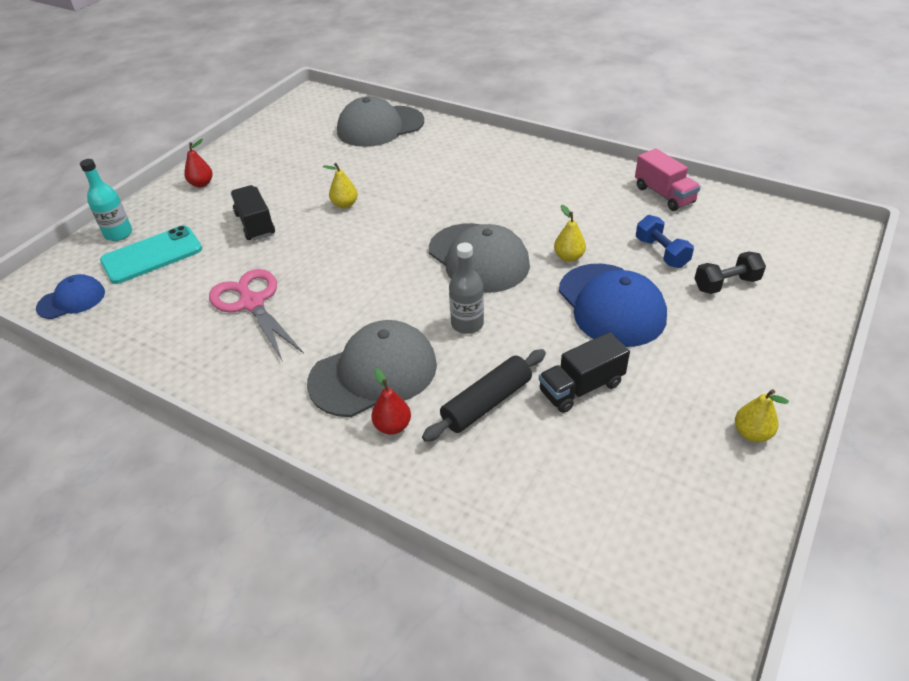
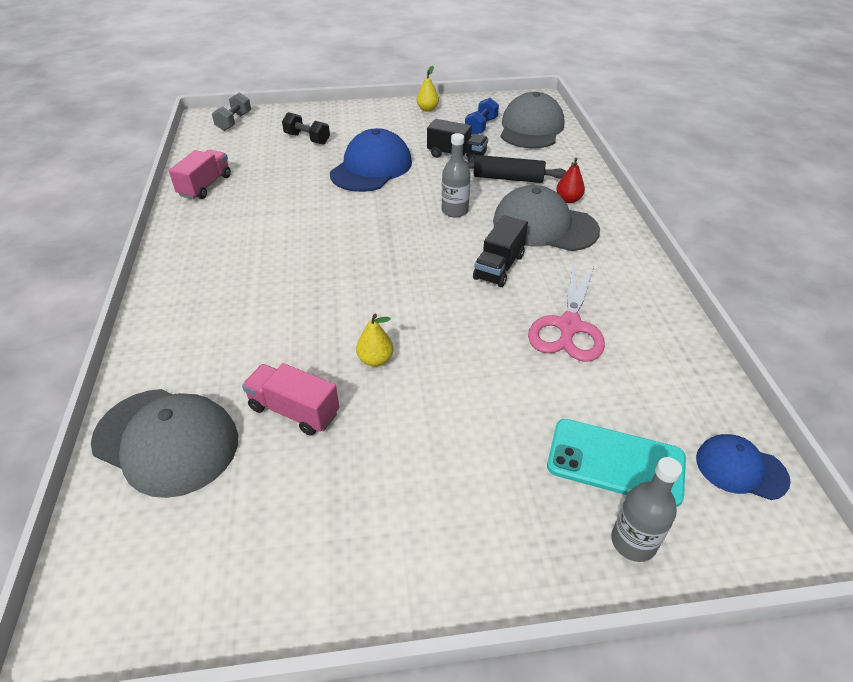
camera: 130 degrees left, 0 degrees up
turquoise bottle [80,159,132,241] -> grey bottle [611,457,682,562]
red pear [184,139,213,187] -> none
black truck [231,185,275,240] -> black truck moved to [473,215,528,287]
grey cap [429,223,530,293] -> grey cap moved to [501,92,564,149]
yellow pear [554,205,586,262] -> none
blue dumbbell [636,215,694,268] -> blue dumbbell moved to [465,98,499,135]
none -> grey dumbbell [212,92,251,131]
none -> pink truck [242,363,339,436]

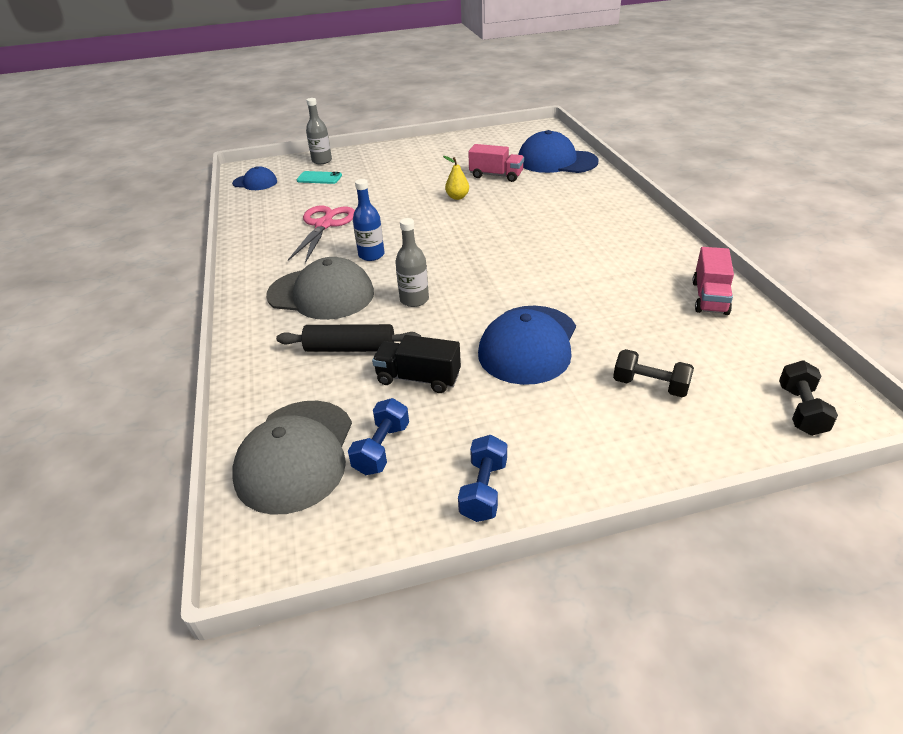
camera: 175 degrees right, 5 degrees down
grey cap [91,389,238,498] -> blue cap [518,130,599,173]
grey dumbbell [212,92,251,131] -> black dumbbell [779,361,838,436]
yellow pear [417,66,439,112] -> blue dumbbell [458,435,507,522]
black truck [473,215,528,287] -> blue bottle [353,179,384,261]
turquoise phone [547,419,686,507] -> turquoise phone [297,171,342,184], size x0.62
red pear [556,157,585,203] -> none

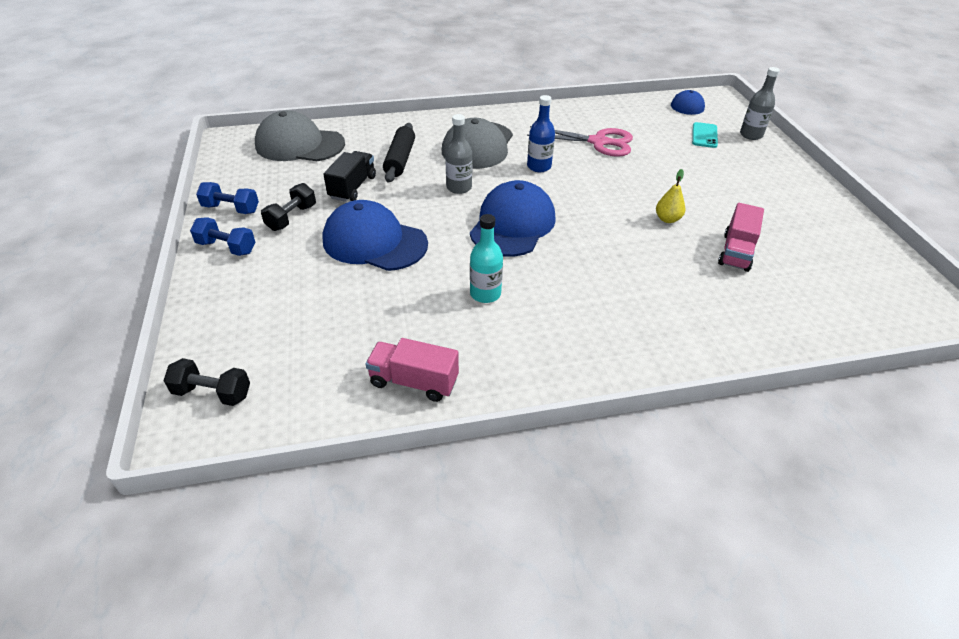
camera: 90 degrees right, 5 degrees up
blue dumbbell [348,398,409,475] -> blue dumbbell moved to [190,217,255,256]
blue cap [518,130,599,173] -> blue cap moved to [470,180,556,257]
black dumbbell [613,349,694,397] -> black dumbbell moved to [261,183,316,231]
none -> turquoise bottle [470,214,503,303]

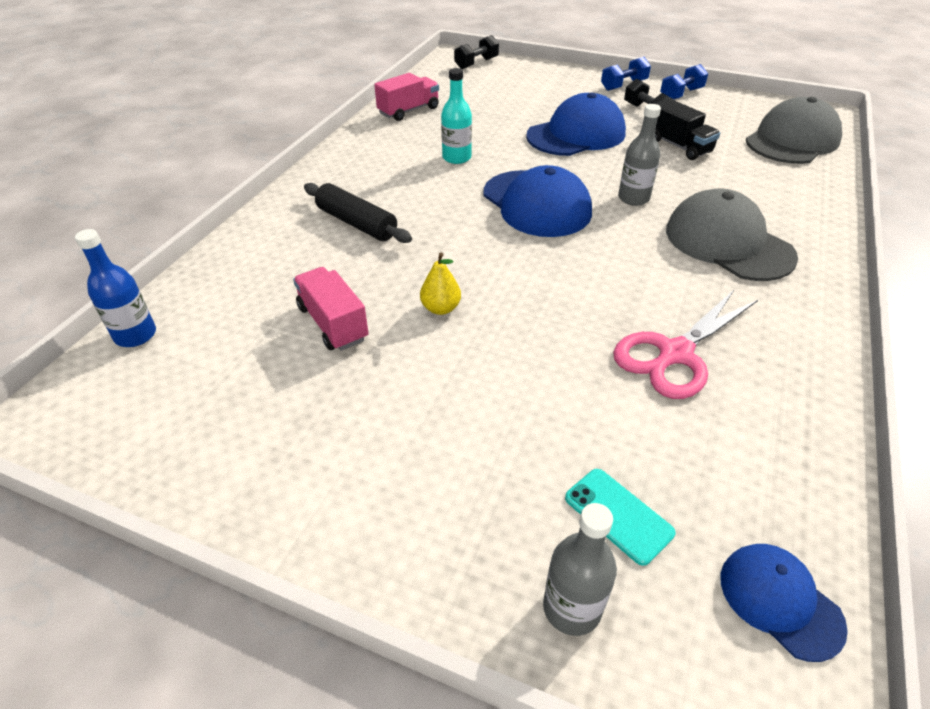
camera: 125 degrees right, 0 degrees up
black rolling pin [383,123,415,183] -> black rolling pin moved to [304,183,412,243]
blue bottle [527,95,555,172] -> blue bottle moved to [75,229,156,347]

